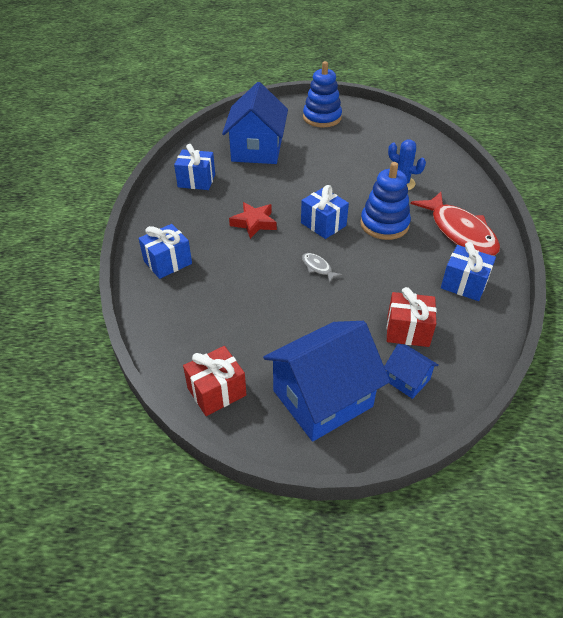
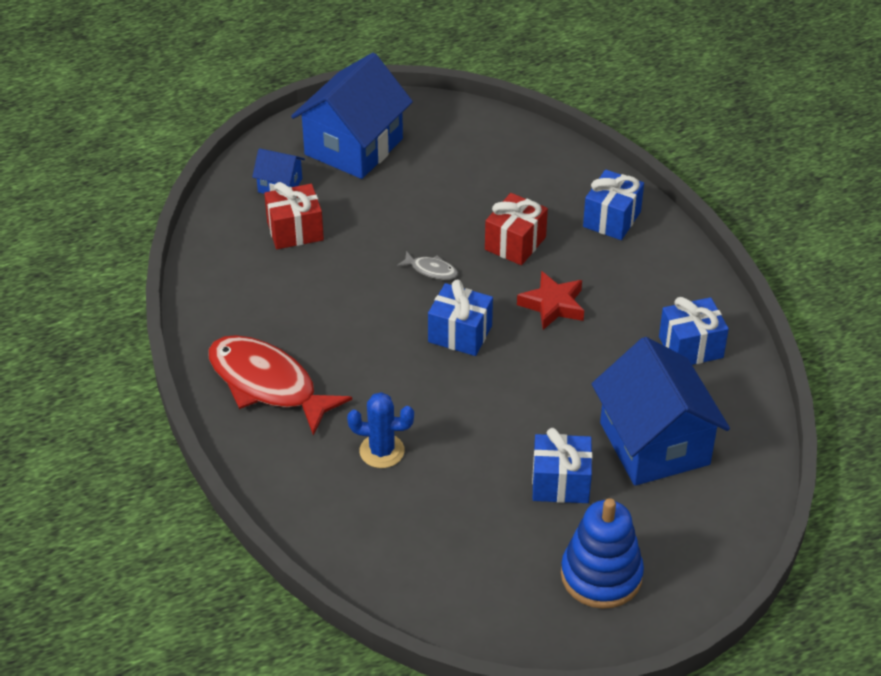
camera: 155 degrees right, 0 degrees up
red gift [183,346,246,416] -> red gift moved to [485,193,548,265]
blue stacking toy [360,162,411,240] -> none
blue gift [441,242,496,301] -> blue gift moved to [532,428,592,503]

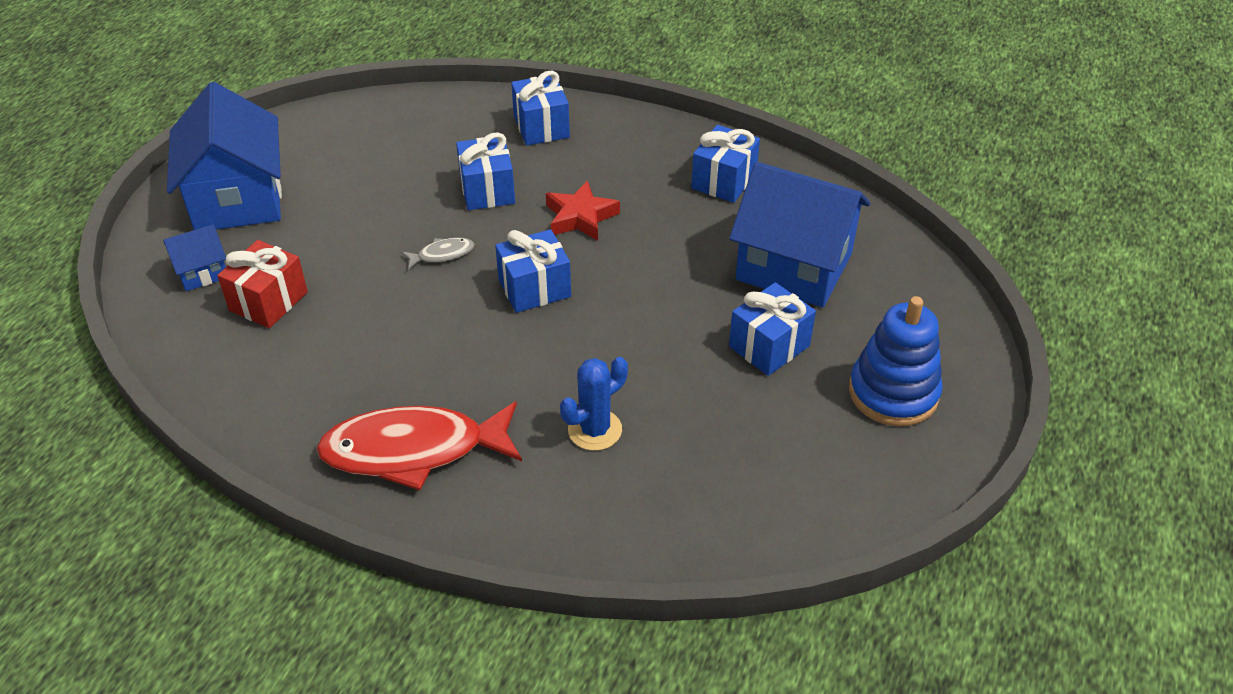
camera: 45 degrees left, 0 degrees up
red gift [485,193,548,265] -> blue gift [456,132,515,210]

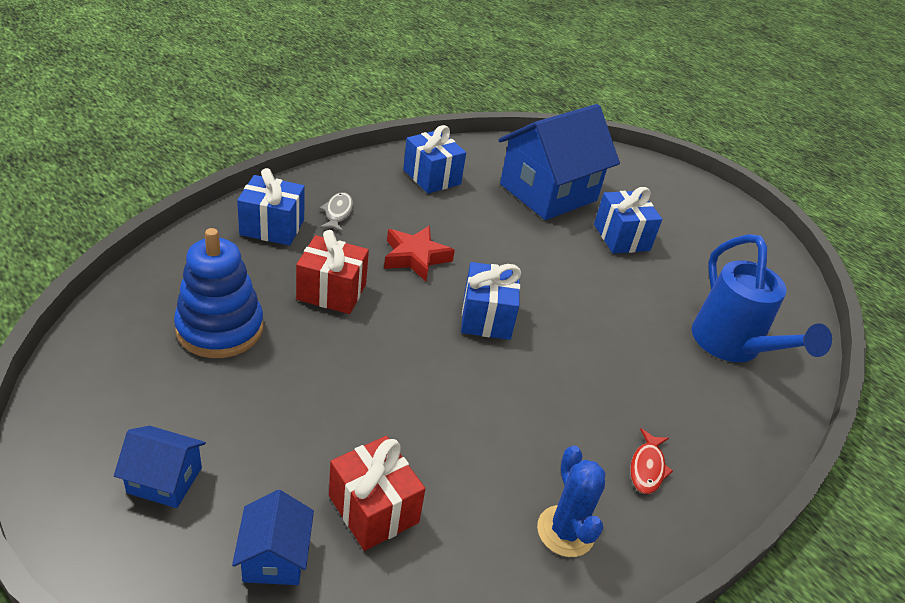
camera: 70 degrees left, 5 degrees down
blue house [167,82,282,230] -> blue house [114,426,206,508], size x0.47
red fish [316,401,522,490] -> red fish [630,428,673,494], size x0.42
grey fish [402,237,474,270] -> grey fish moved to [320,192,353,232]
blue gift [456,132,515,210] -> red gift [296,230,369,314]
blue cactus [560,357,628,451] -> blue cactus moved to [537,446,605,557]
blue stacking toy [849,296,943,426] -> blue stacking toy moved to [174,228,263,358]
none -> blue watering can [692,234,832,362]

